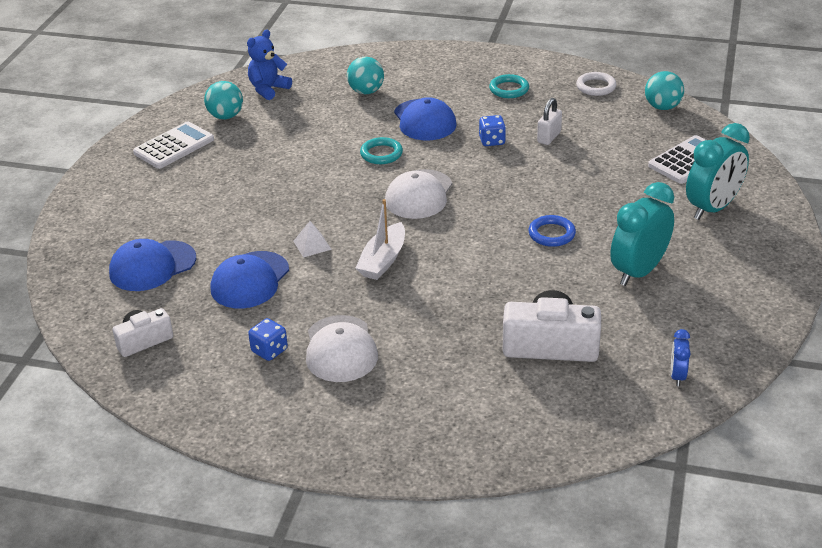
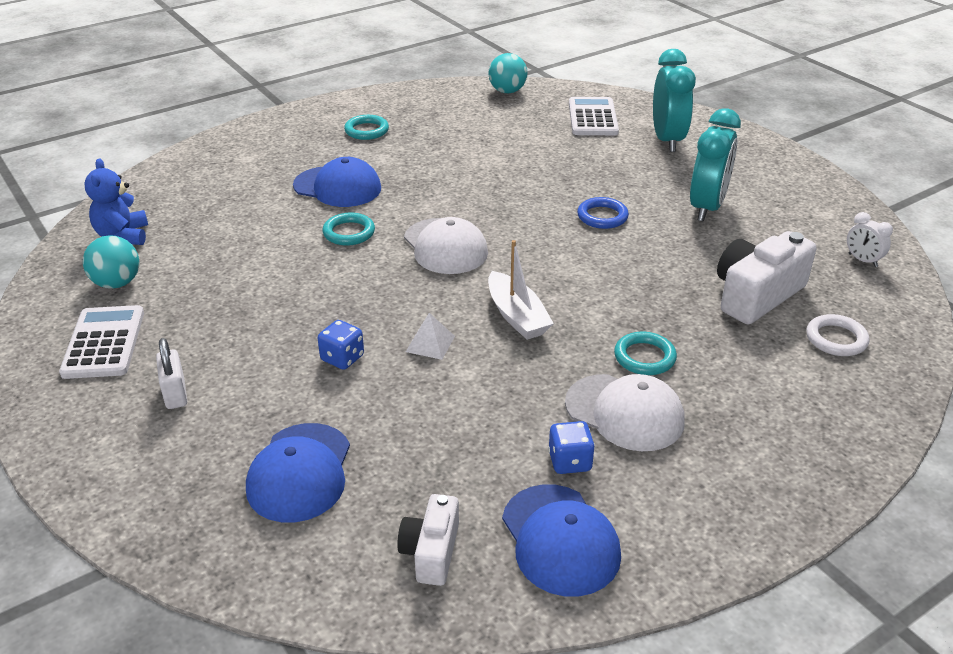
camera: 50 degrees left, 0 degrees up
blue cap [211,251,289,309] -> blue cap moved to [502,484,621,597]
turquoise ball [347,57,384,94] -> none
blue dice [479,115,506,146] -> blue dice moved to [318,320,364,370]
white padlock [537,98,562,145] -> white padlock moved to [156,338,187,409]
white ring [576,72,617,96] -> white ring moved to [806,314,869,356]
turquoise clock [610,182,674,286] -> turquoise clock turned 150 degrees counterclockwise [690,108,741,221]
blue clock [671,329,691,386] -> white clock [847,212,893,267]
none -> turquoise ring [614,332,677,375]

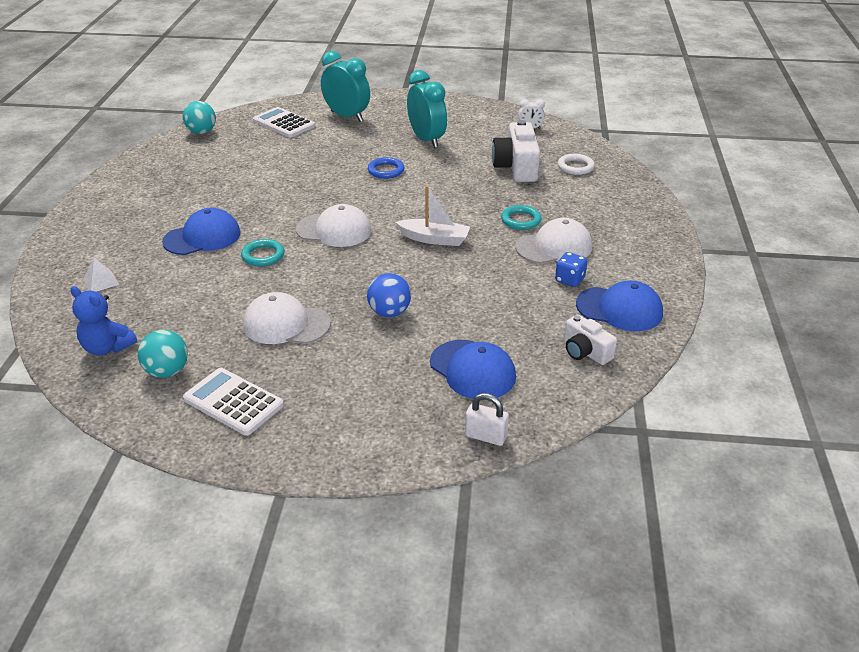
camera: 50 degrees left, 0 degrees up
white padlock [156,338,187,409] -> white padlock moved to [465,393,509,446]
blue dice [318,320,364,370] -> blue ball [367,273,411,317]
turquoise ring [344,115,389,140] -> none
white pyramid [406,313,455,360] -> white pyramid moved to [83,258,119,292]
none -> white cap [243,292,331,344]

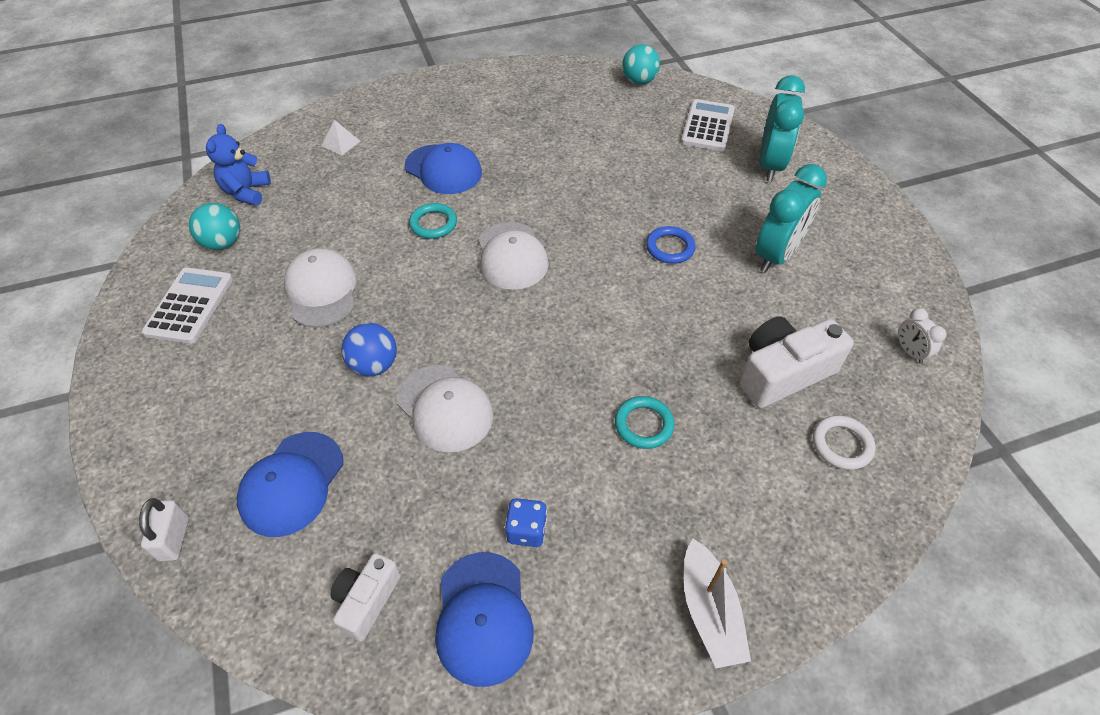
camera: 65 degrees right, 15 degrees up
white boat [396,186,470,246] -> white boat moved to [684,538,751,668]
white cap [515,218,592,264] -> white cap moved to [396,365,493,452]

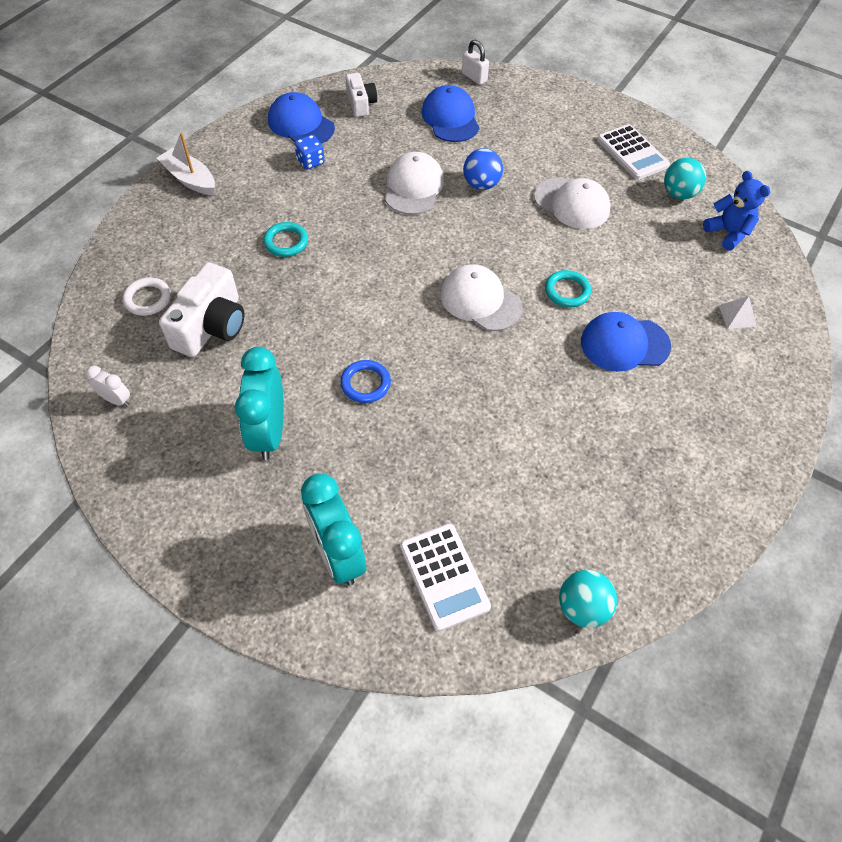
camera: 140 degrees right, 5 degrees up
white cap [396,365,493,452] -> white cap turned 90 degrees clockwise [385,152,444,215]

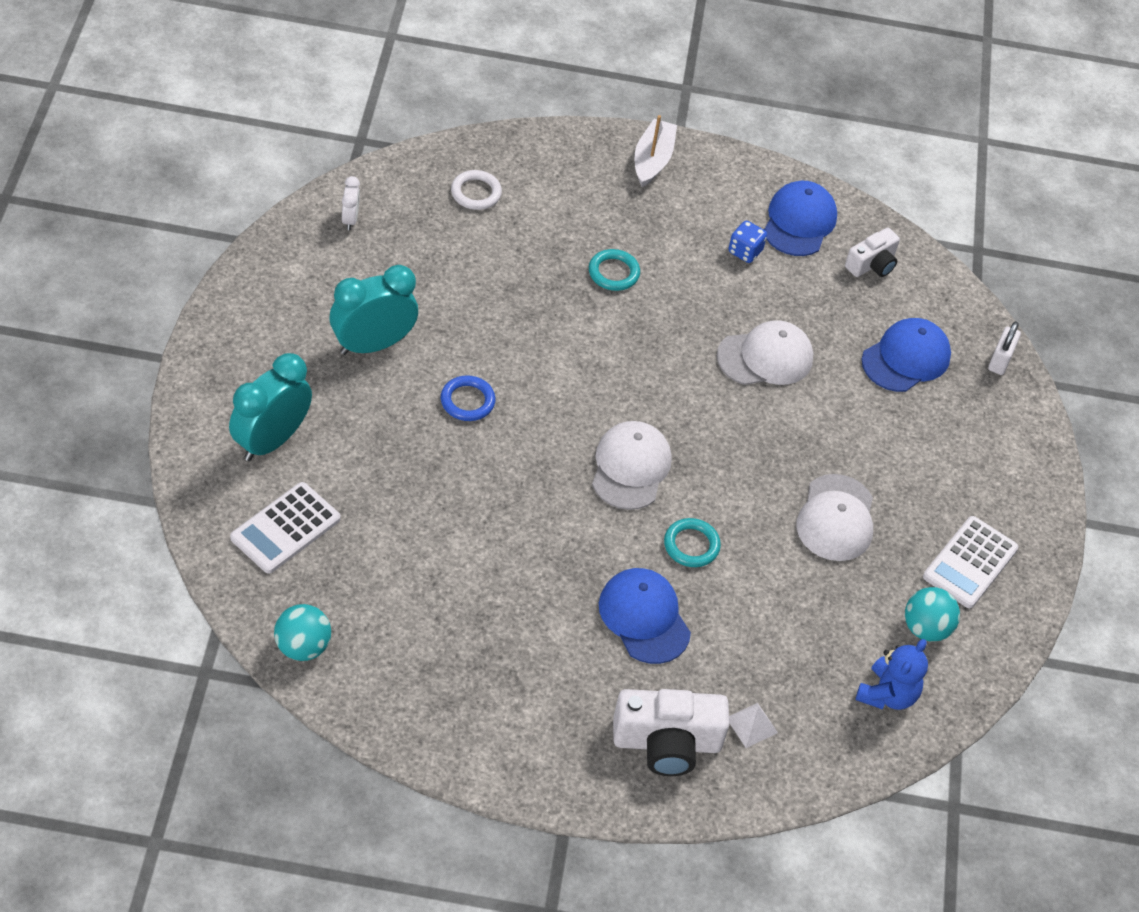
camera: 60 degrees right, 5 degrees down
white camera [159,262,245,357] -> white camera moved to [613,689,729,776]
blue ball [463,148,503,190] -> none

